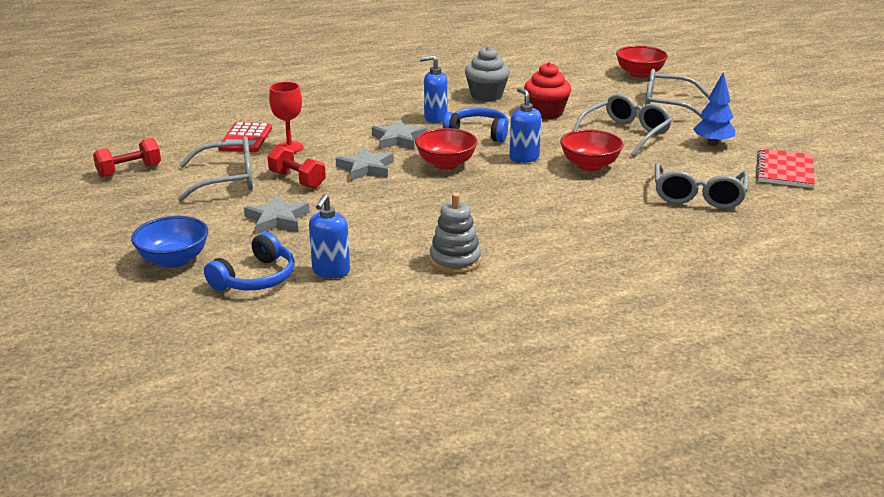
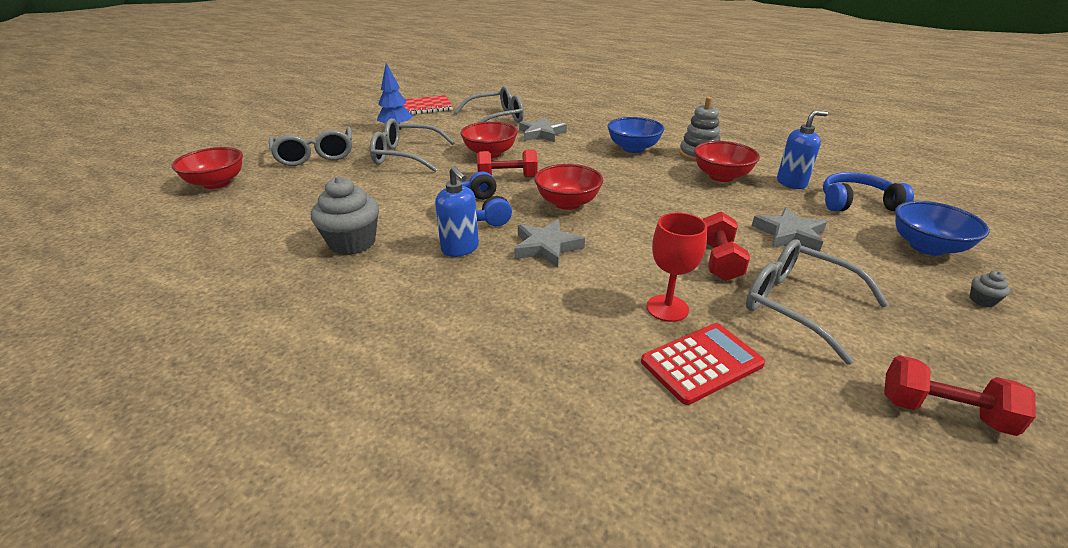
camera: 125 degrees left, 5 degrees up
grey star [336,147,394,181] -> grey star moved to [519,117,567,142]
blue soap dispenser [509,88,541,163] -> red dumbbell [477,150,538,177]
red cupcake [524,62,572,119] -> none
none -> blue bowl [608,117,664,153]
none -> red bowl [694,141,760,182]
none -> grey cupcake [970,271,1011,307]

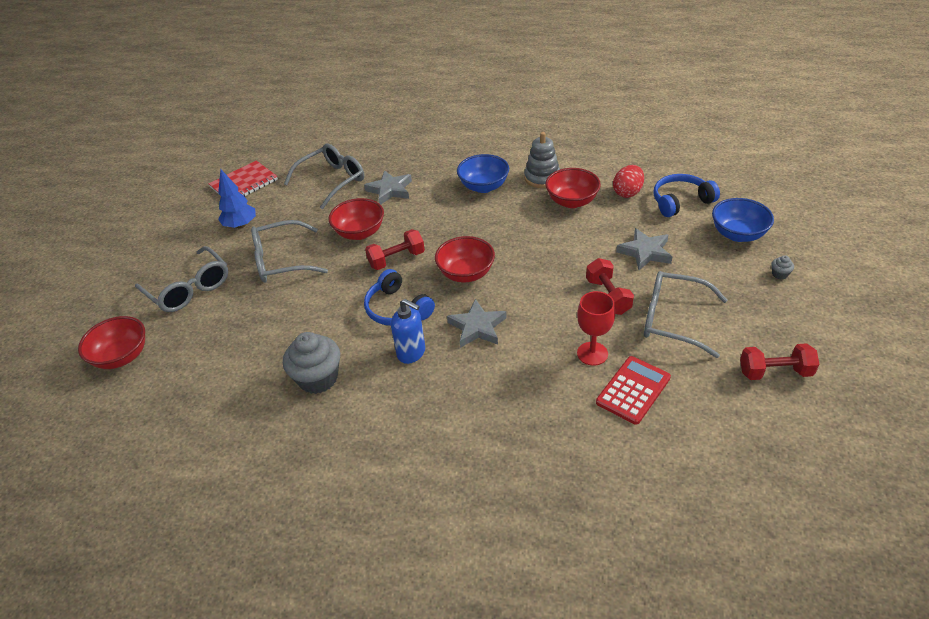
camera: 20 degrees left, 10 degrees up
blue soap dispenser [777,110,828,189] -> red egg [613,165,644,198]

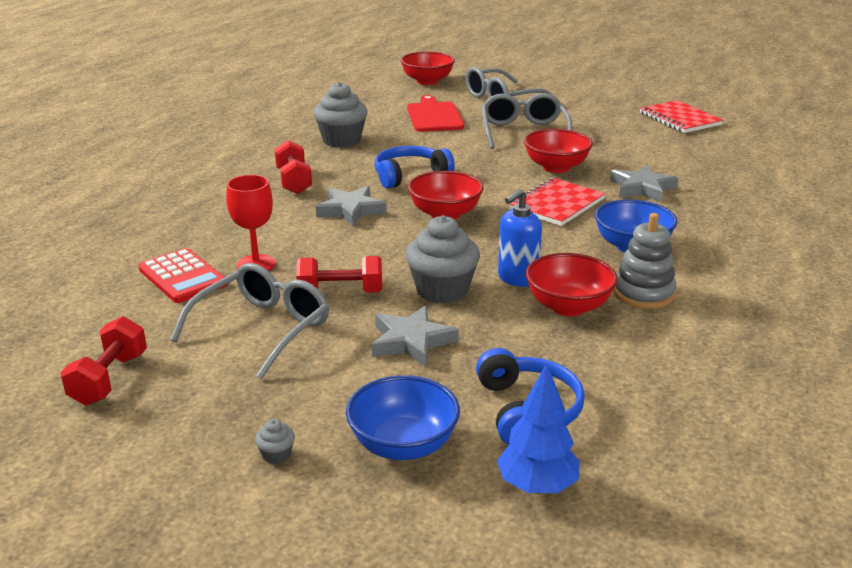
camera: 100 degrees right, 15 degrees down
blue tree [218,169,256,228] -> blue tree moved to [497,363,580,494]
grey glasses [284,143,364,209] -> none
red dumbbell [365,229,425,270] -> red dumbbell moved to [275,140,312,194]
blue soap dispenser [391,299,425,364] -> blue soap dispenser moved to [498,189,542,287]
red egg [613,165,644,198] -> none
none -> grey cupcake [405,215,480,304]
none -> red cutting board [407,95,464,132]
none -> red notebook [509,178,605,226]

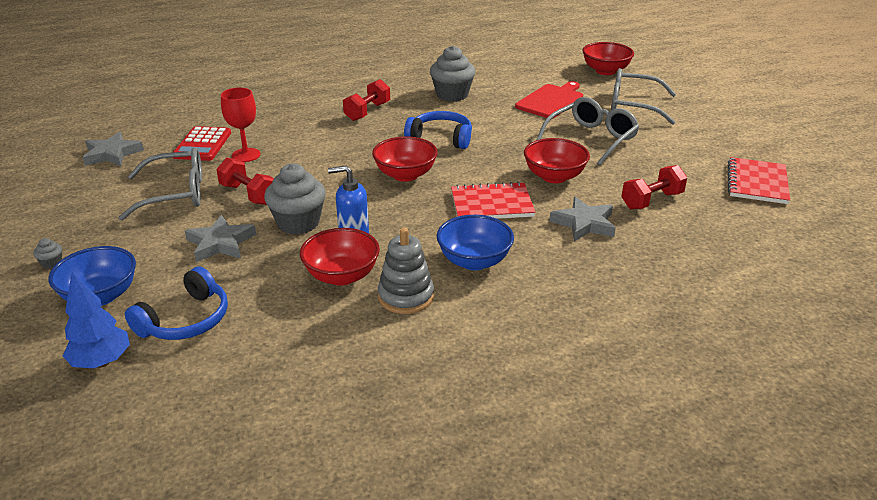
camera: 45 degrees right, 5 degrees up
red dumbbell [60,316,147,405] -> red dumbbell moved to [621,165,687,209]
grey star [316,186,387,226] -> grey star moved to [83,132,144,166]

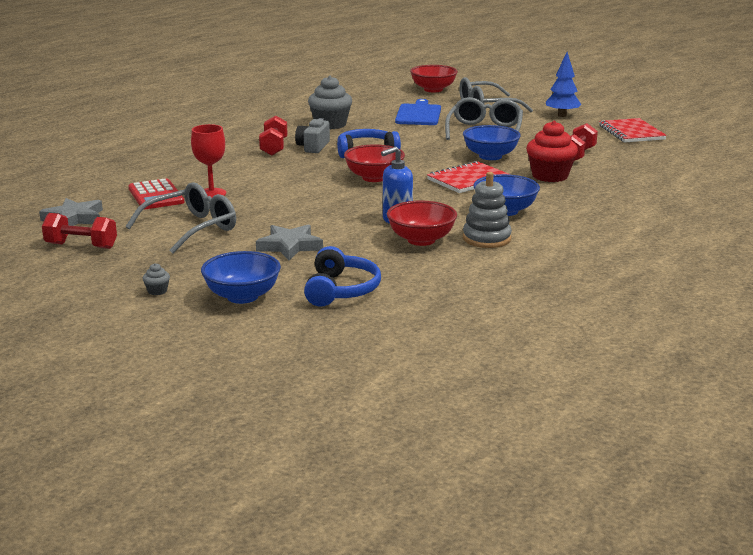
camera: 30 degrees left, 10 degrees down
blue tree [63,271,130,368] -> blue tree moved to [546,52,581,117]
red dumbbell [216,158,274,205] -> red dumbbell moved to [42,213,117,249]
grey cupcake [264,163,326,235] -> none
red cutting board [515,81,583,118] -> blue cutting board [395,99,441,125]
red bowl [524,138,590,183] -> blue bowl [463,125,521,160]
grey star [549,197,616,242] -> red cupcake [526,121,578,182]
none -> grey camera [295,118,330,153]

